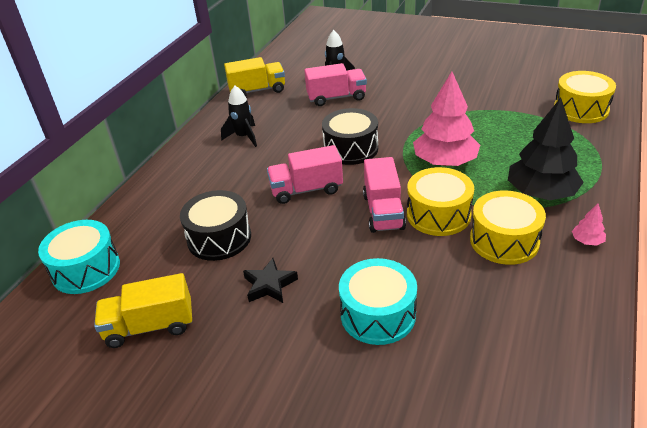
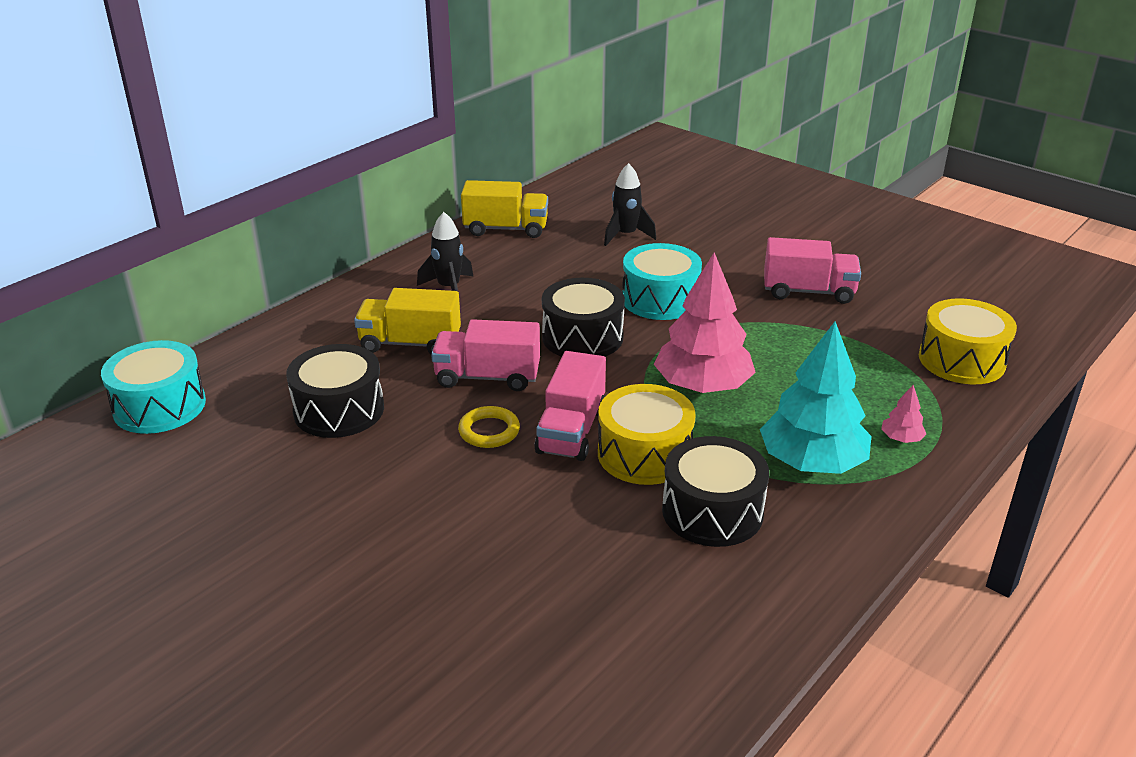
camera: 15 degrees right, 5 degrees down
yellow truck [94,273,192,348] -> yellow truck moved to [354,288,461,354]
black star [243,258,298,303] -> none
pink truck [304,63,367,106] -> pink truck moved to [764,237,861,304]
turquoise drum [339,258,417,345] -> turquoise drum moved to [622,243,702,320]
yellow drum [470,190,546,265] -> black drum [662,436,769,547]
black tree [508,98,584,200] -> turquoise tree [760,322,871,474]
pink tree [572,204,606,246] -> pink tree moved to [881,385,926,443]
none -> yellow ring [458,406,520,448]

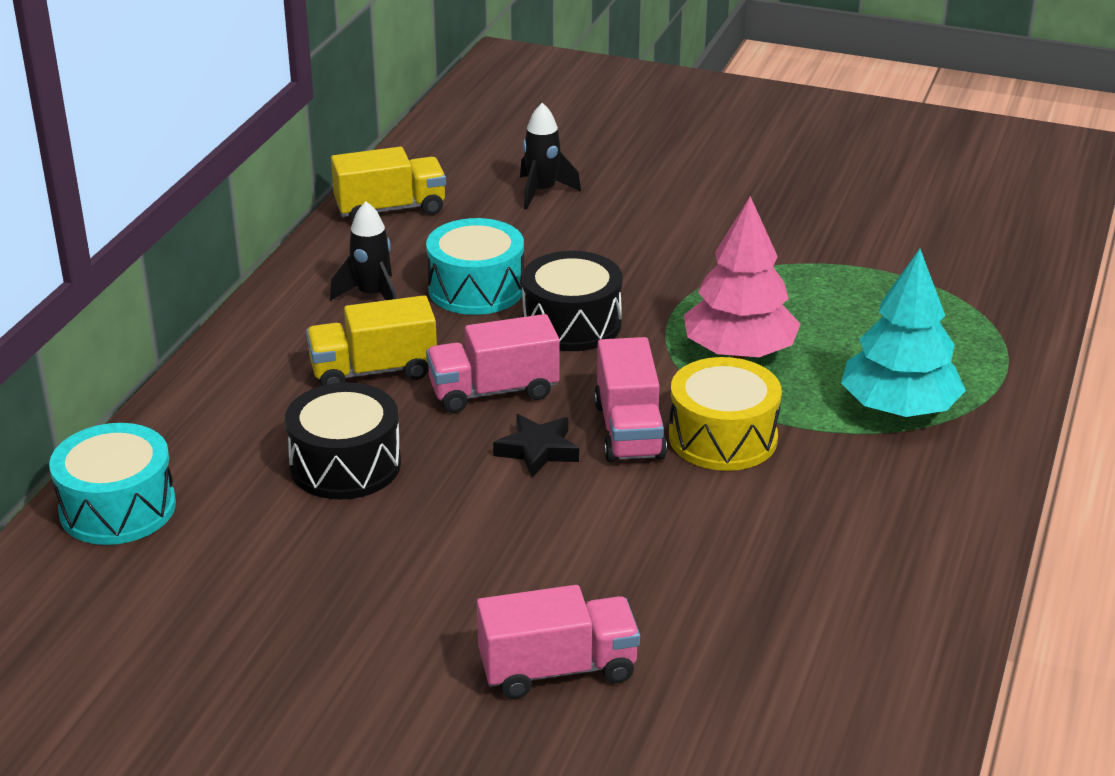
camera: 20 degrees left, 0 degrees up
yellow ring [458,406,520,448] -> black star [493,414,579,478]
turquoise drum [622,243,702,320] -> turquoise drum moved to [426,218,524,315]
black drum [662,436,769,547] -> none
pink truck [764,237,861,304] -> pink truck moved to [477,585,640,699]
pink tree [881,385,926,443] -> none
yellow drum [919,298,1017,385] -> none

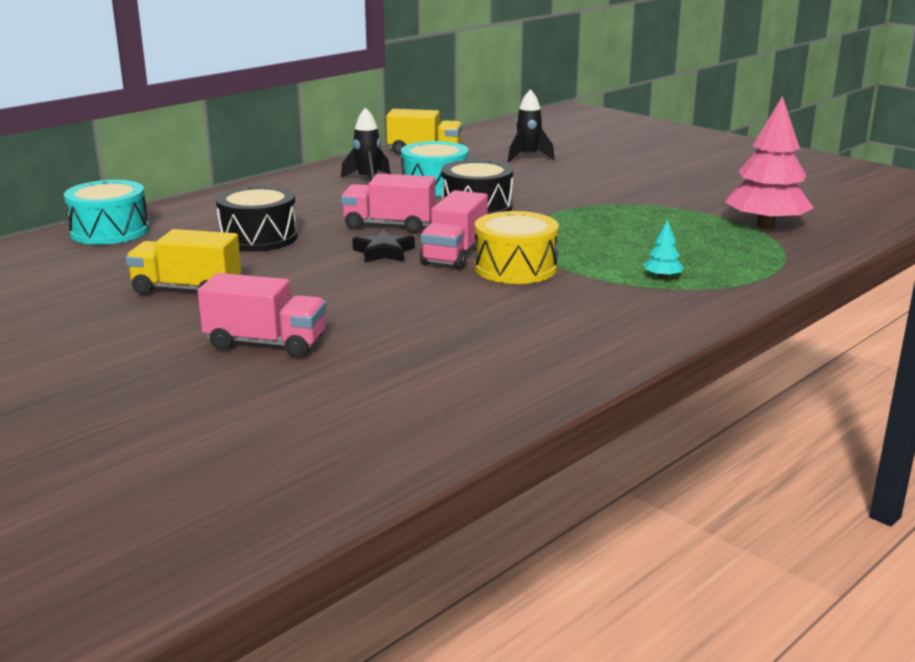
camera: 25 degrees right, 10 degrees down
yellow truck [306,295,437,386] -> yellow truck moved to [126,229,241,295]
pink tree [684,196,801,359] -> pink tree moved to [725,96,814,229]
turquoise tree [841,249,966,417] -> turquoise tree [643,220,684,279], size x0.41

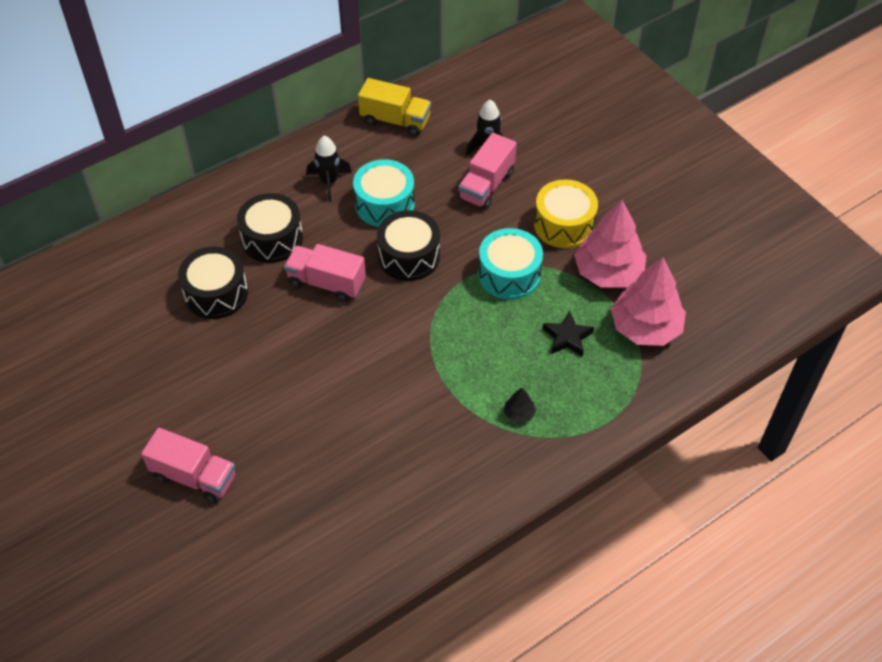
camera: 10 degrees right, 30 degrees up
turquoise drum [64,180,149,245] -> turquoise drum moved to [478,228,543,300]
yellow truck [126,229,241,295] -> none
black star [352,229,415,262] -> black star moved to [543,311,594,357]
pink truck [420,190,488,269] -> pink truck moved to [458,133,517,209]
yellow drum [474,211,559,284] -> yellow drum moved to [534,179,598,249]
turquoise tree [643,220,684,279] -> black tree [504,388,536,423]
none -> black drum [237,193,303,263]
none -> pink tree [574,200,647,288]

